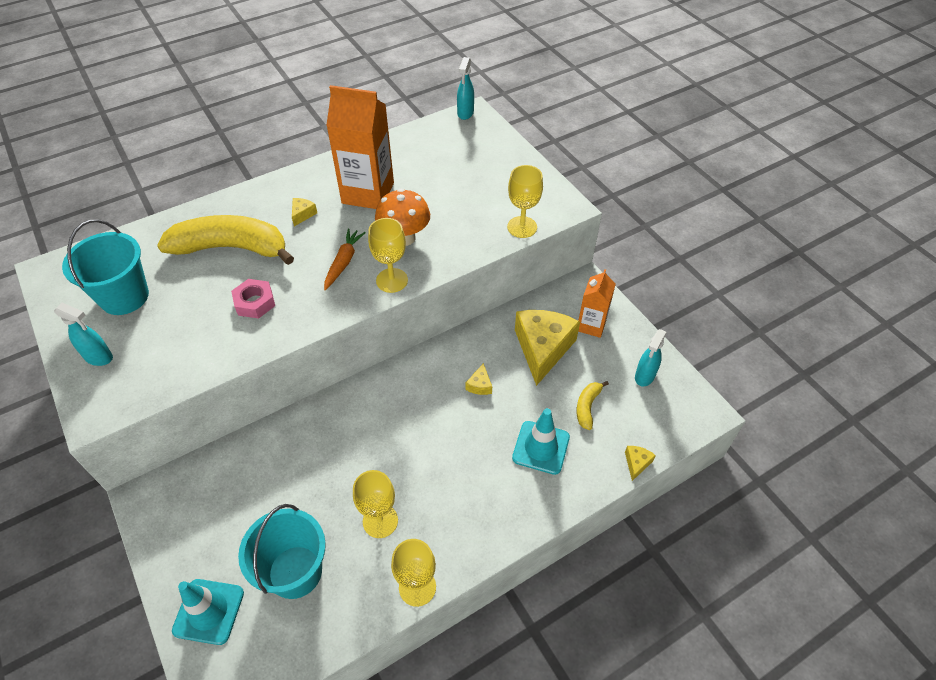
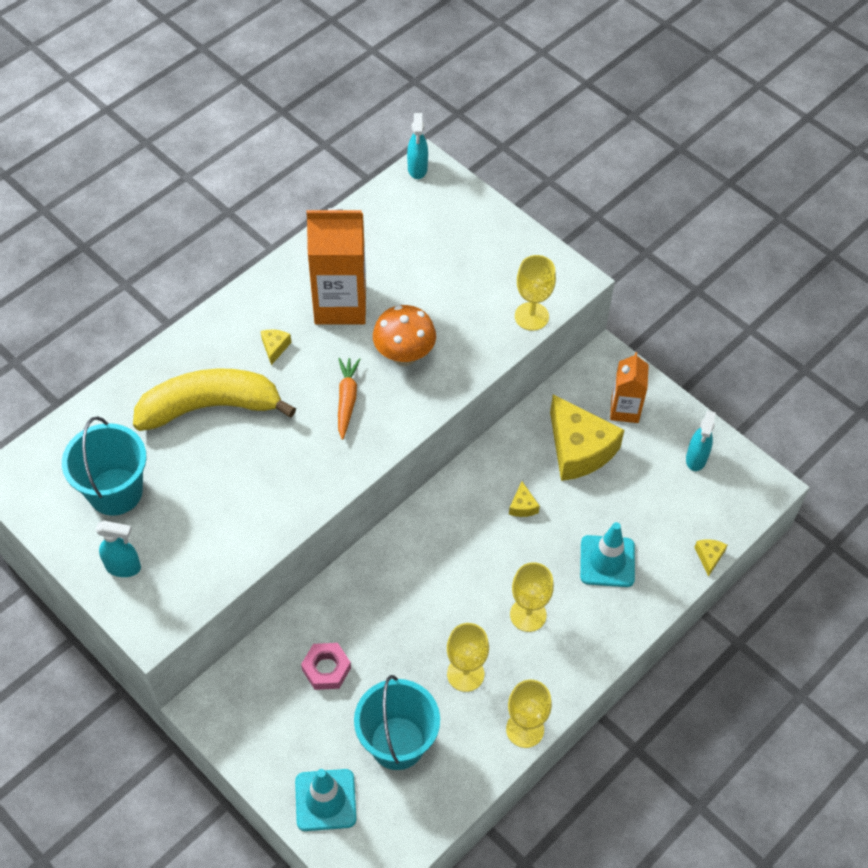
camera: 15 degrees left, 5 degrees up
pink nut [231,279,275,319] -> pink nut moved to [301,643,351,690]
yellow goblet [368,218,408,293] -> yellow goblet moved to [510,562,554,632]
yellow cheese [515,310,580,386] -> yellow cheese turned 150 degrees clockwise [550,394,624,481]
yellow banana [577,381,609,430] -> none

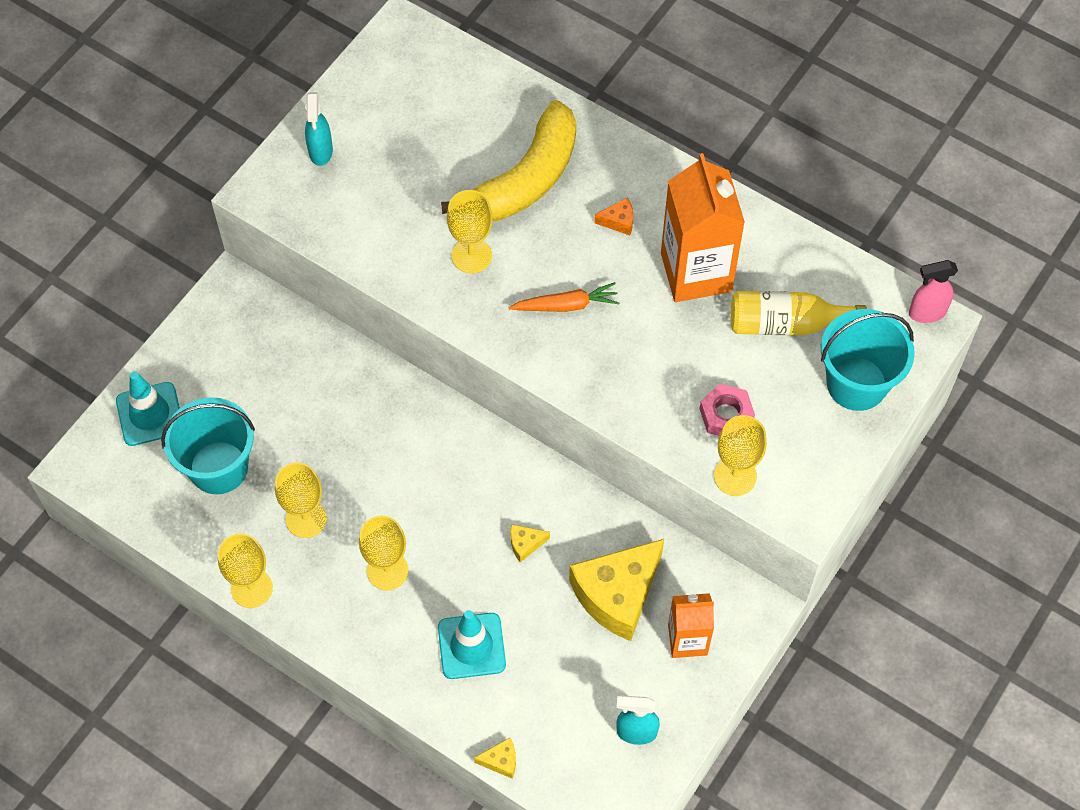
camera: 80 degrees right, 5 degrees up
turquoise bucket [62,416,146,516] -> turquoise bucket moved to [821,309,915,411]
yellow banana [133,368,296,431] -> yellow banana turned 60 degrees clockwise [441,100,576,221]
yellow cheese [261,329,291,365] -> orange cheese [594,198,633,235]
pink nut [301,643,351,690] -> pink nut moved to [700,384,755,436]
orange mushroom [373,305,436,366] -> none
turquoise spray bottle [407,113,428,179] -> pink spray bottle [909,260,958,323]
none -> yellow goblet [447,190,492,273]
none -> yellow bottle [731,291,867,335]

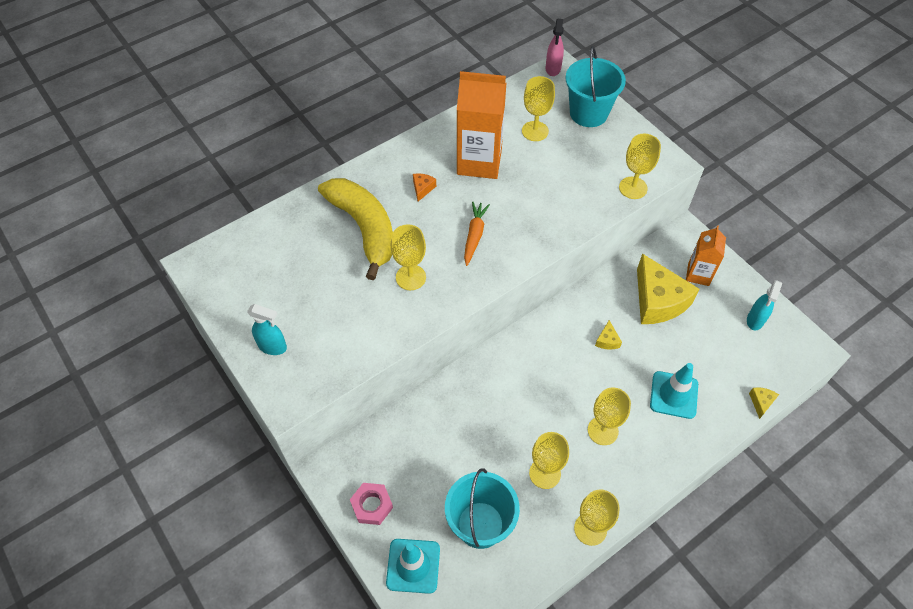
camera: 70 degrees left, 5 degrees down
pink nut [700,384,755,436] -> pink nut moved to [350,483,393,525]
yellow bottle [731,291,867,335] -> yellow goblet [522,76,555,141]

